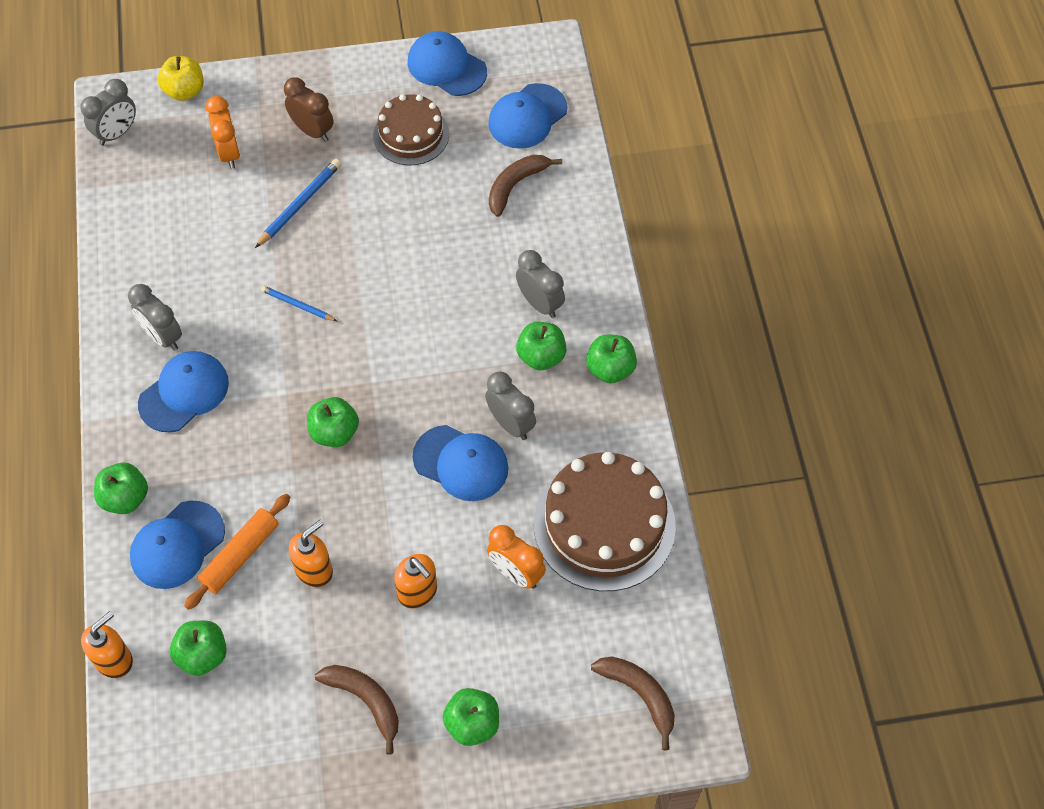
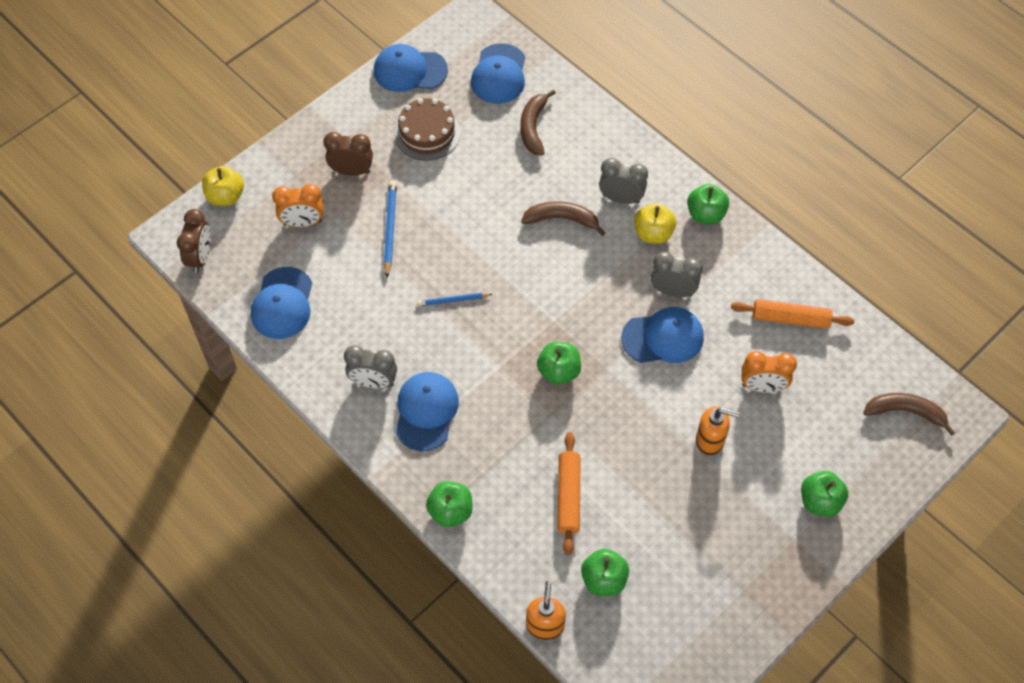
camera: 35 degrees left, 0 degrees up
grey clock [80,79,136,146] -> brown clock [177,209,211,273]
blue cap [130,501,225,589] -> blue cap moved to [251,267,312,339]
orange clock [206,96,240,169] -> orange clock turned 135 degrees clockwise [272,184,323,227]
orange soap dispenser [288,520,333,587] -> none
brown banana [315,665,399,754] -> brown banana moved to [521,201,605,236]
green apple [516,322,566,370] -> yellow apple [634,203,676,244]
brown cake [534,452,676,591] -> orange rolling pin [731,299,854,329]

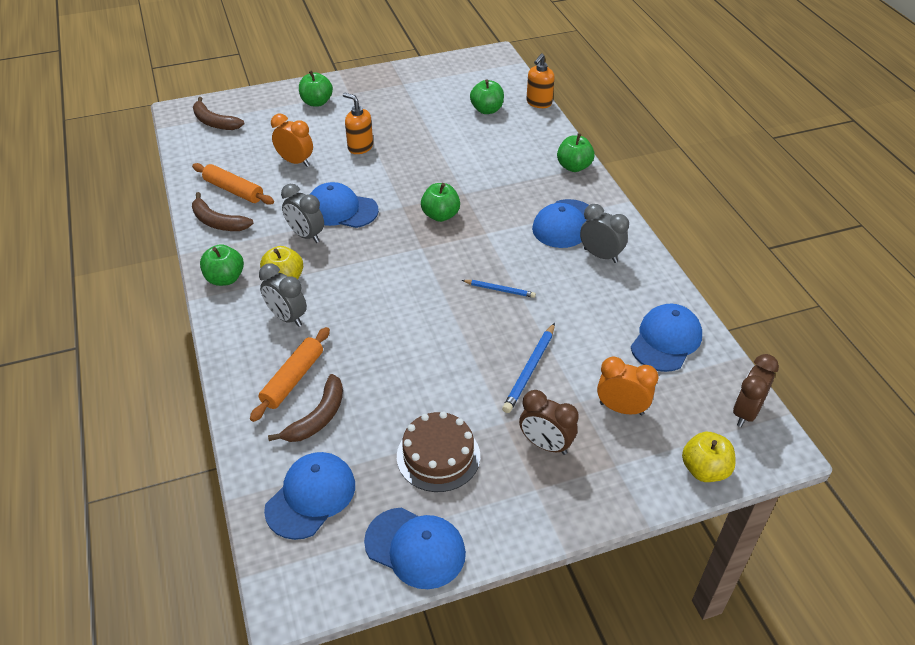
camera: 155 degrees left, 15 degrees down
brown banana [521,201,605,236] -> brown banana moved to [192,192,254,231]
orange rolling pin [558,432,581,555] -> orange rolling pin moved to [250,327,330,422]

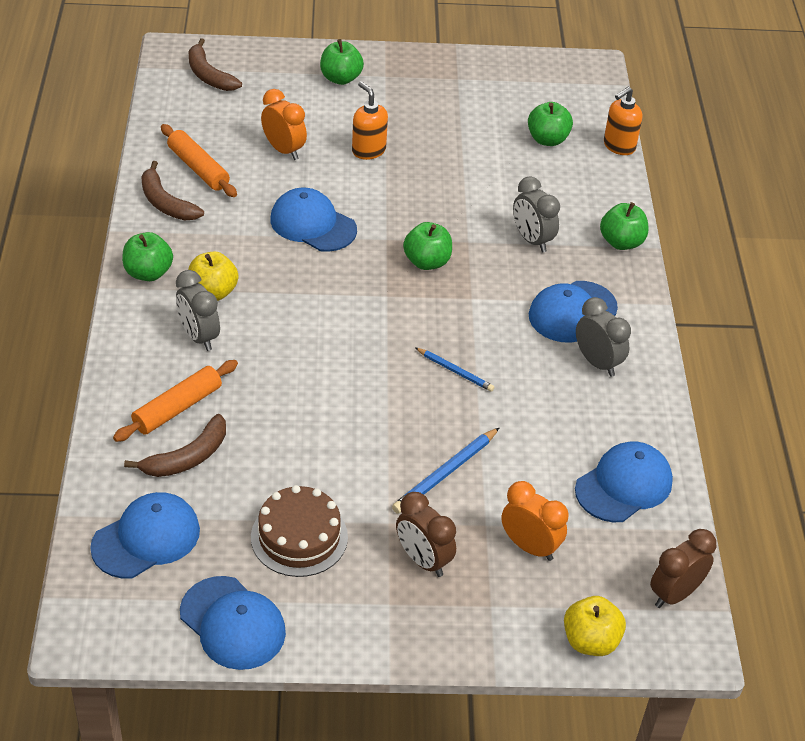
camera: 15 degrees right, 0 degrees up
grey clock [281,184,324,243] -> grey clock moved to [513,176,560,252]

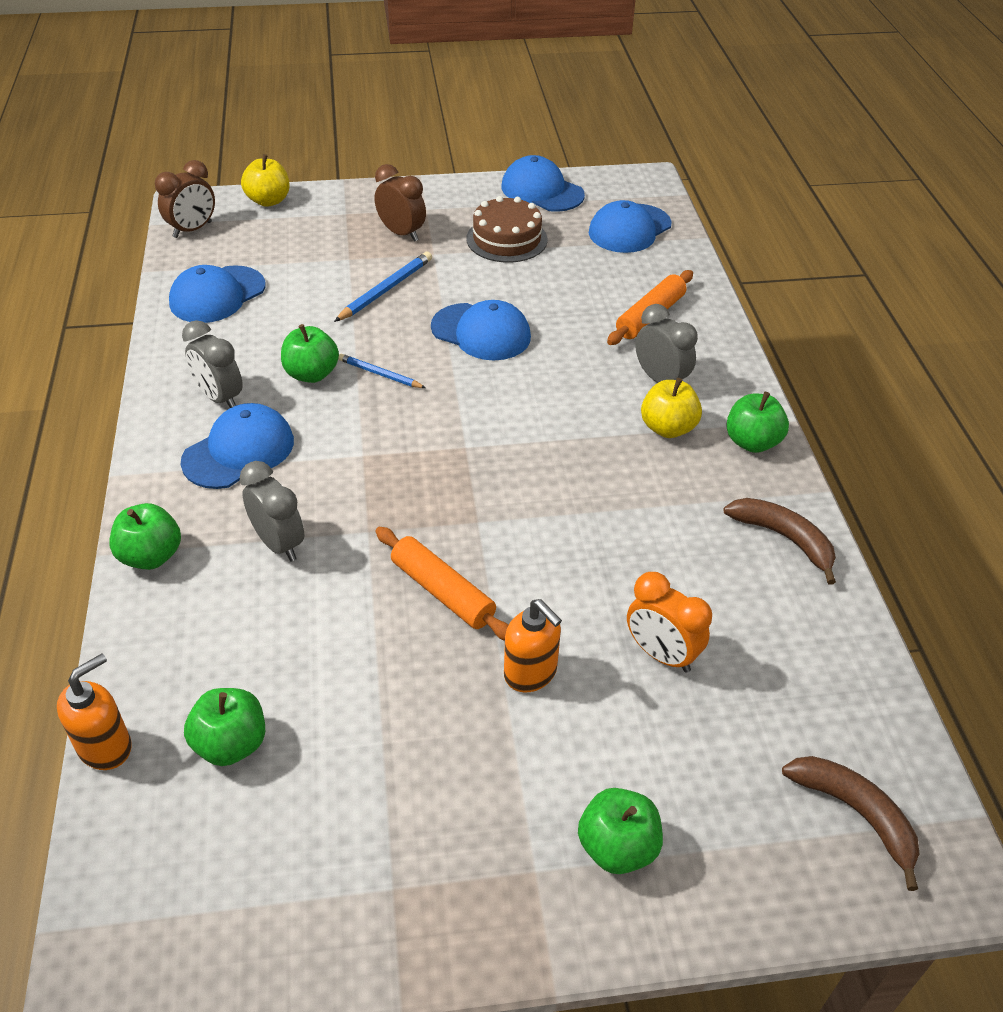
camera: 175 degrees right, 0 degrees up
brown banana [124,414,226,477] -> none
orange rolling pin [161,124,237,197] -> orange rolling pin moved to [376,527,509,641]
blue cap [270,188,357,252] -> blue cap moved to [431,300,531,361]
green apple [403,222,452,270] -> green apple moved to [281,324,339,383]
orange clock [501,481,569,561] -> none

